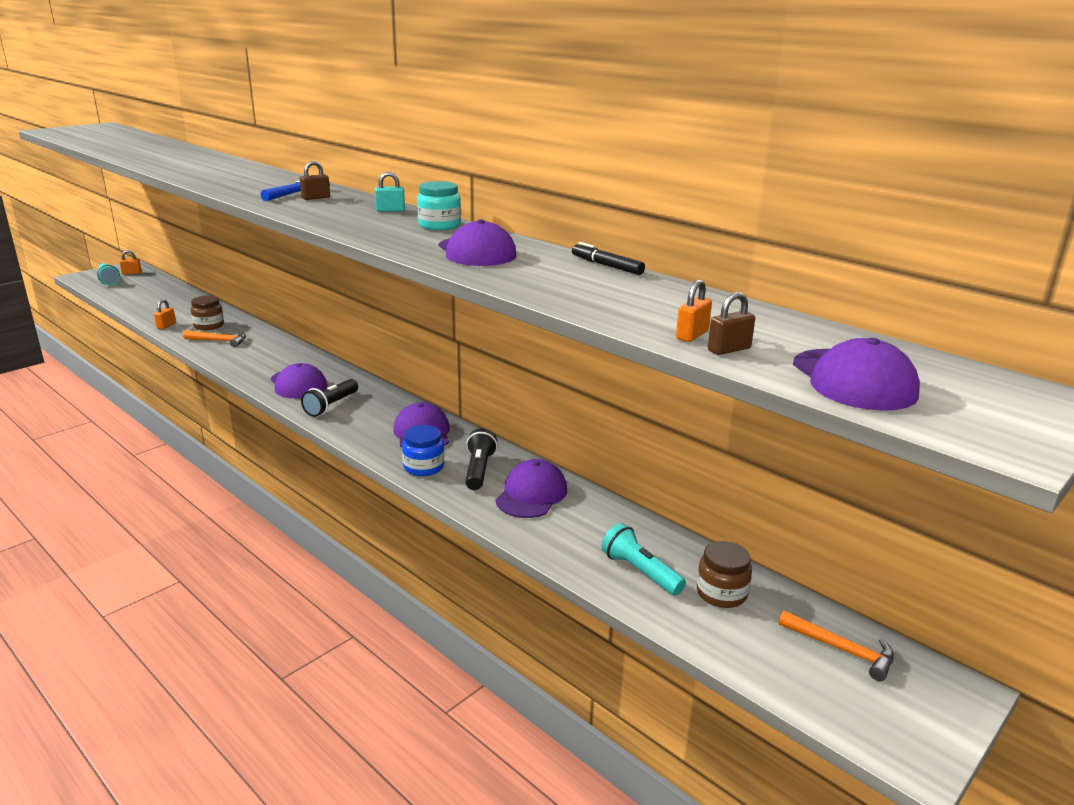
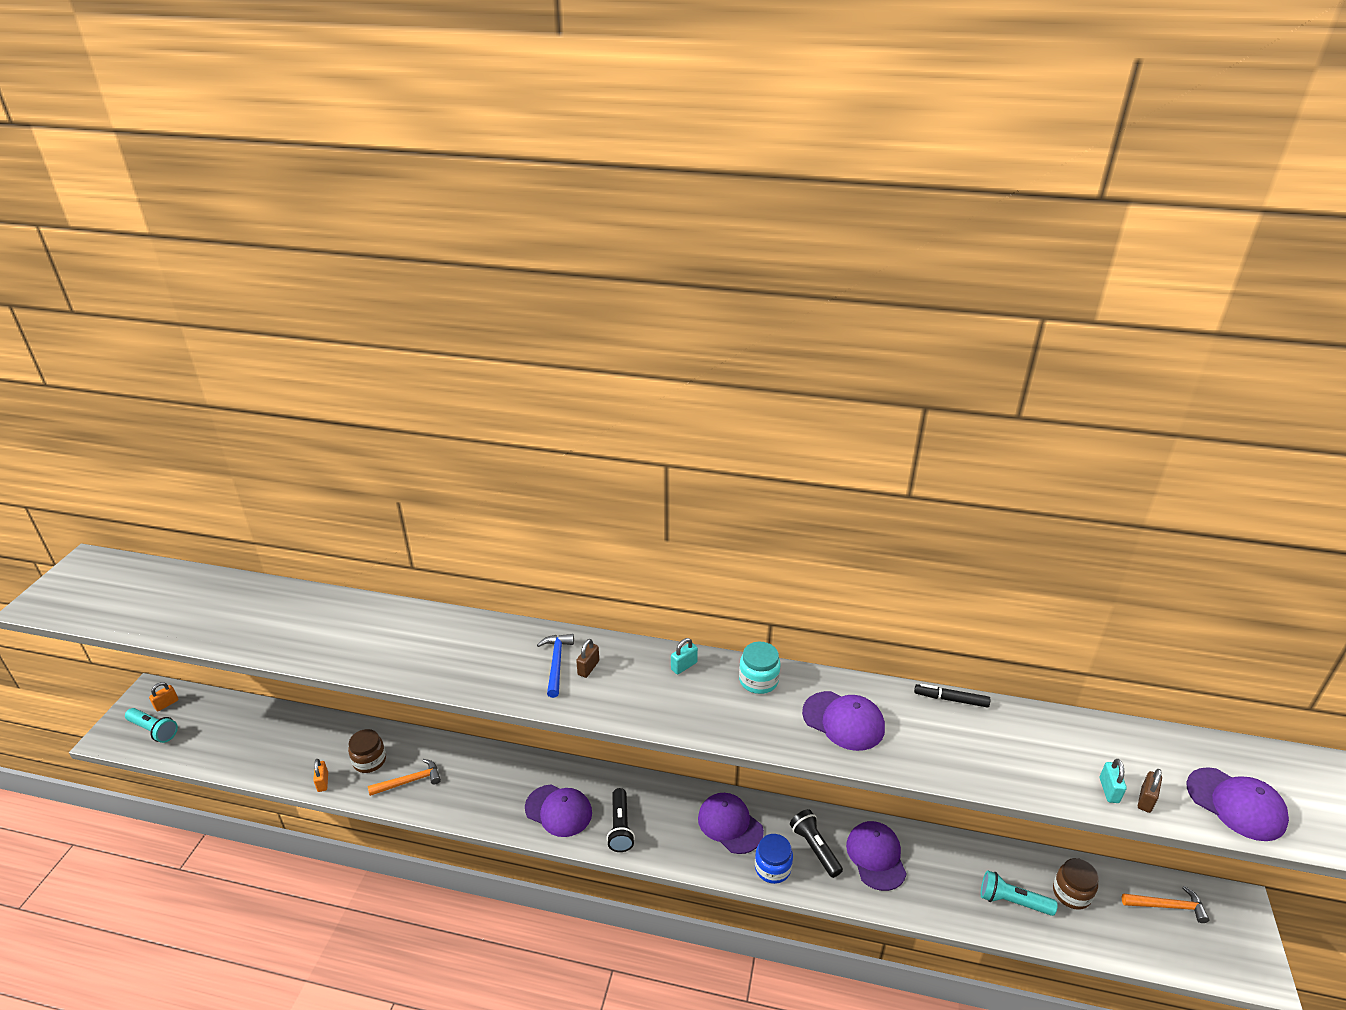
camera: 30 degrees left, 10 degrees up
orange padlock [676,279,712,342] -> turquoise padlock [1100,759,1127,803]

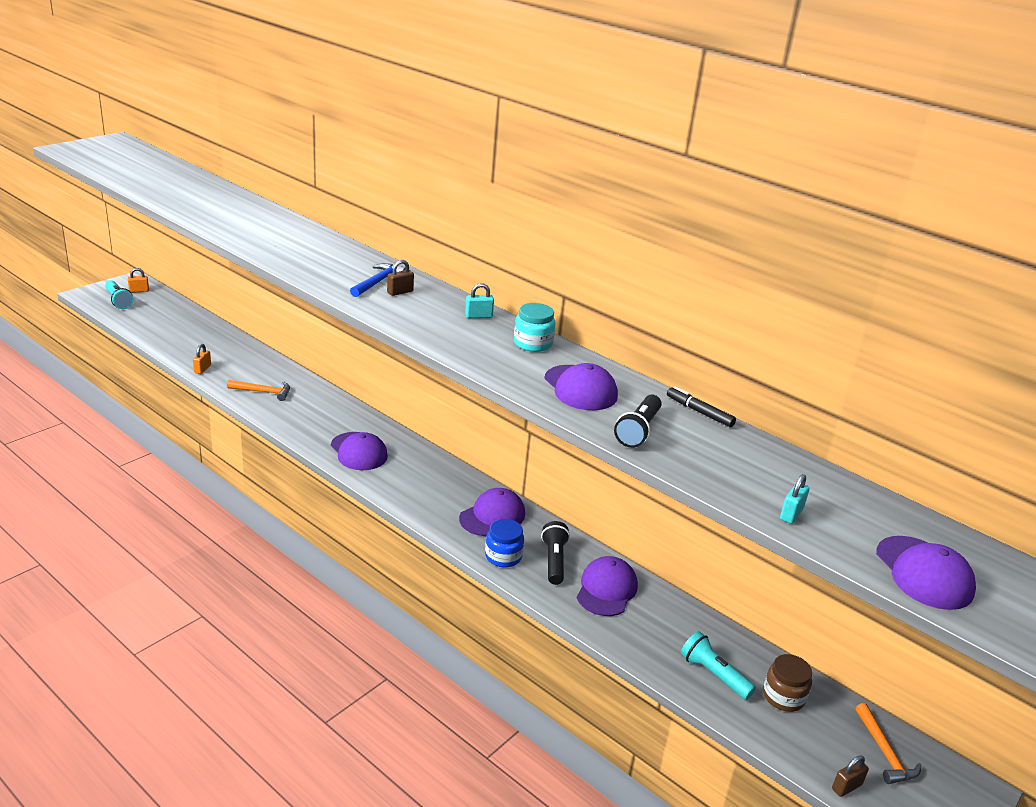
camera: 25 degrees right, 5 degrees down
brown jar [348,729,386,773] -> none
black flashlight [607,788,635,852] -> black flashlight moved to [614,395,662,448]
purple cap [698,793,764,854] -> purple cap turned 60 degrees clockwise [459,488,525,536]
orange hammer [1122,886,1209,923] -> orange hammer turned 45 degrees clockwise [856,703,921,784]
brown padlock [1138,769,1162,813] -> brown padlock moved to [832,755,869,797]

